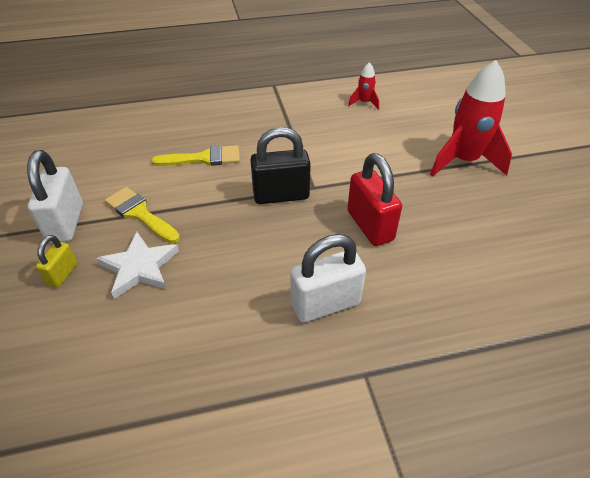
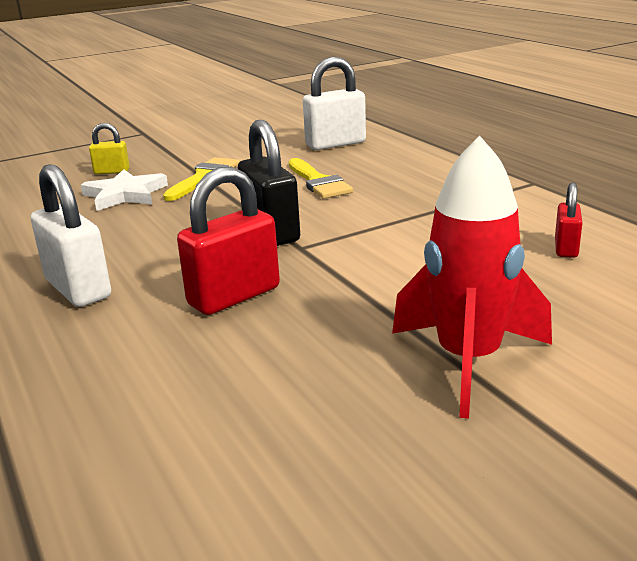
camera: 75 degrees right, 20 degrees down
white padlock [27,150,83,243] -> white padlock moved to [303,57,366,150]
red rocket [348,62,379,110] -> red padlock [555,182,583,258]

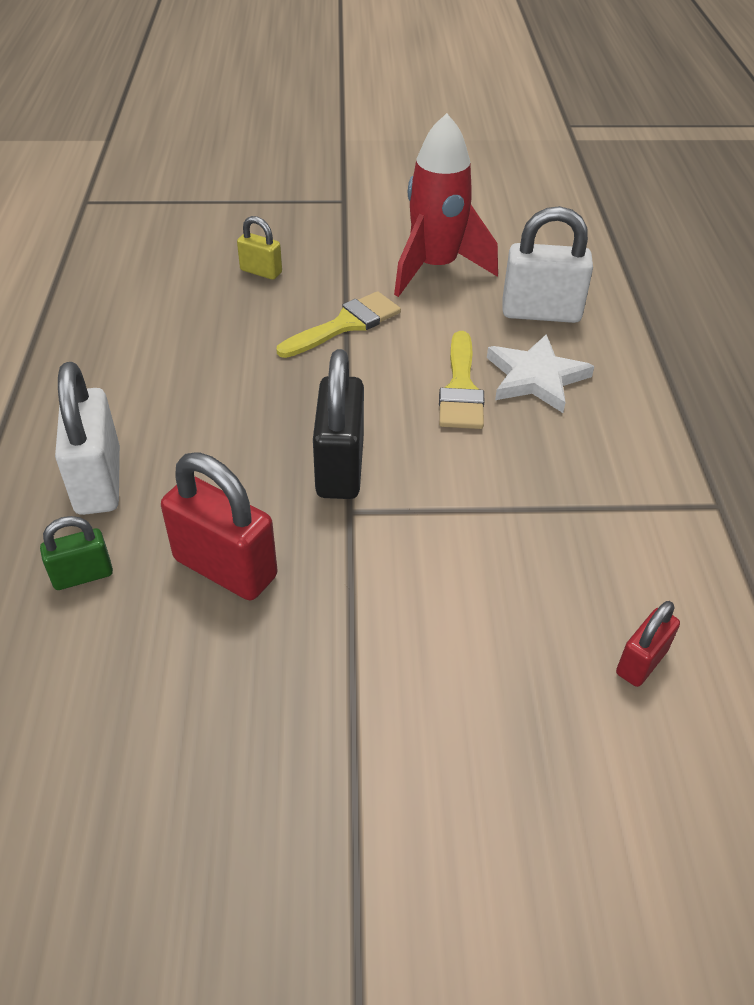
camera: 25 degrees right, 20 degrees up
white star [81,169,168,211] -> white star moved to [487,334,594,413]
red padlock [177,167,280,315] -> red padlock turned 45 degrees clockwise [161,452,278,600]
red rocket [392,136,552,419] -> red rocket moved to [394,113,498,297]
none -> green padlock [40,516,113,590]

